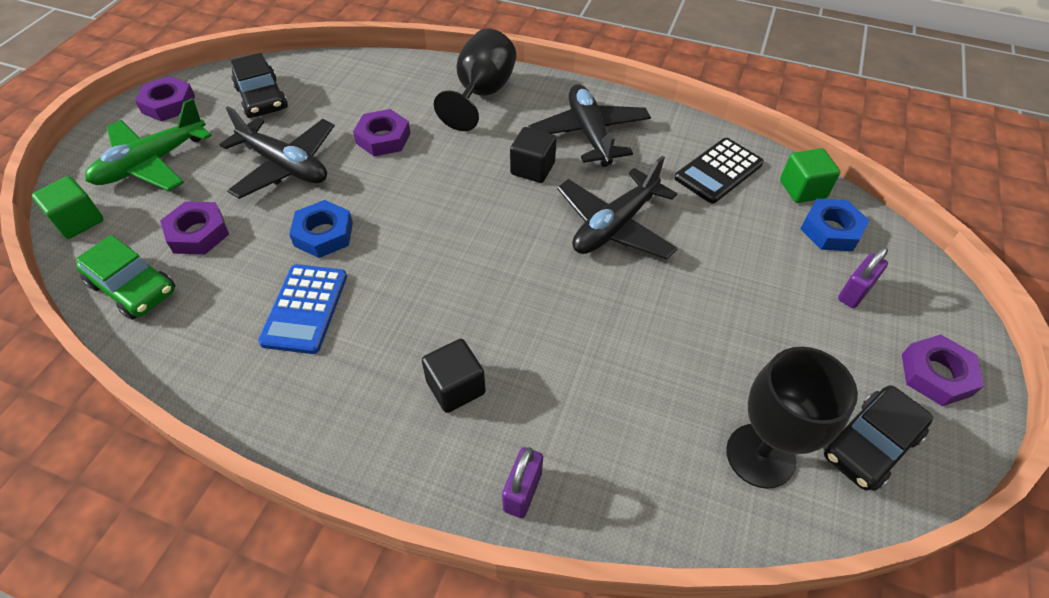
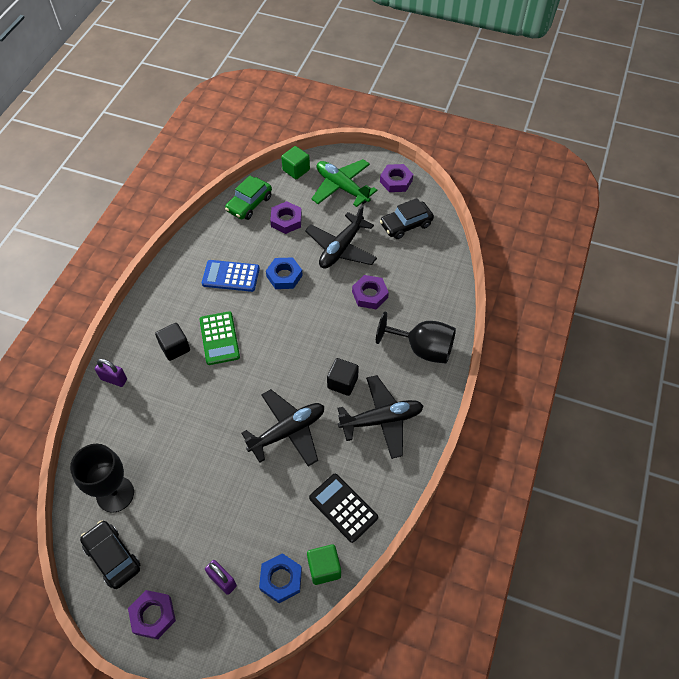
camera: 90 degrees right, 5 degrees up
black plane [557,156,678,259] -> black plane turned 105 degrees clockwise [241,389,324,466]
none -> green calculator [199,311,240,365]

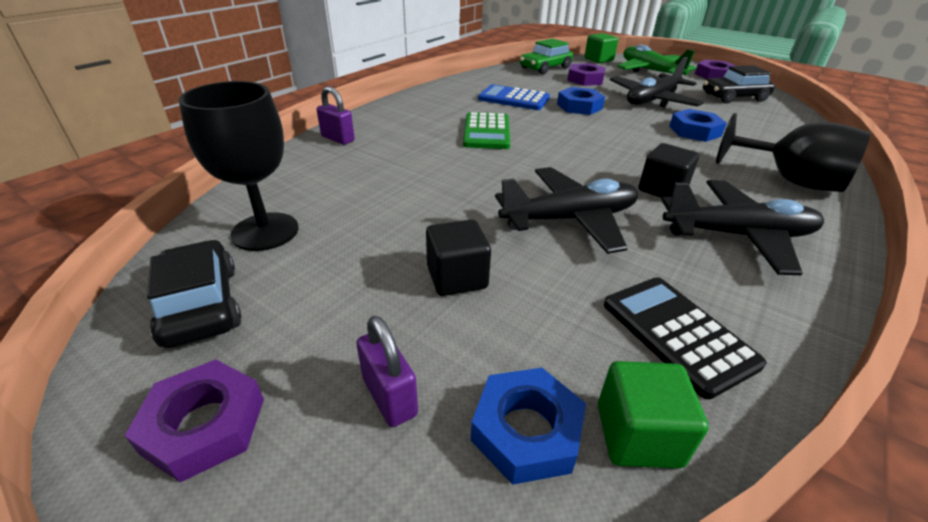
camera: 15 degrees right, 20 degrees down
black cube [155,323,190,361] -> black cube moved to [426,219,491,296]
purple nut [352,275,389,309] -> blue nut [669,109,727,142]

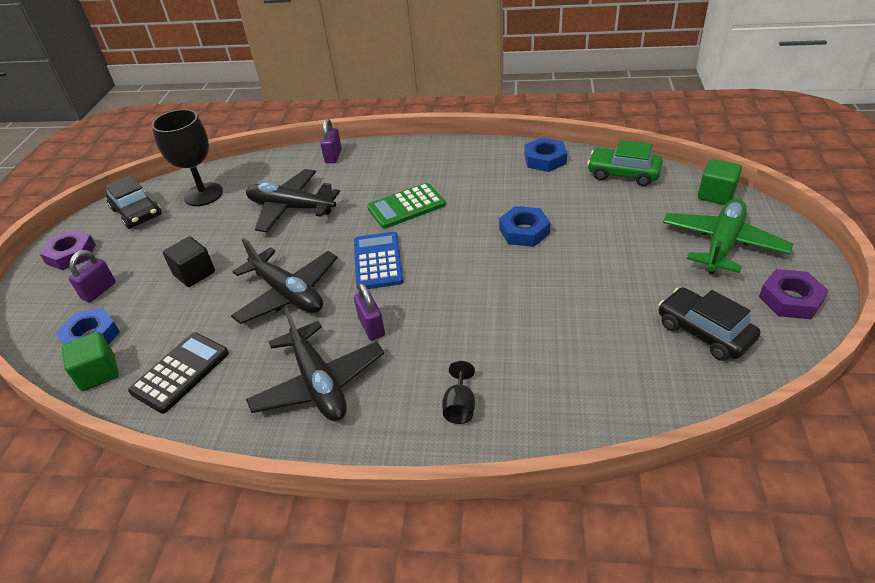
camera: 65 degrees right, 5 degrees up
black car [147,240,242,348] -> black car turned 105 degrees clockwise [105,175,162,229]
blue calculator [478,84,550,110] -> blue calculator moved to [354,232,404,289]
purple nut [567,63,606,86] -> none
black plane [610,57,704,108] -> black plane moved to [246,169,340,232]
black cube [638,143,699,198] -> purple padlock [354,283,385,340]
blue nut [669,109,727,142] -> blue nut moved to [524,137,567,172]
black goblet [716,113,870,192] -> black goblet [442,361,475,424], size x0.47

